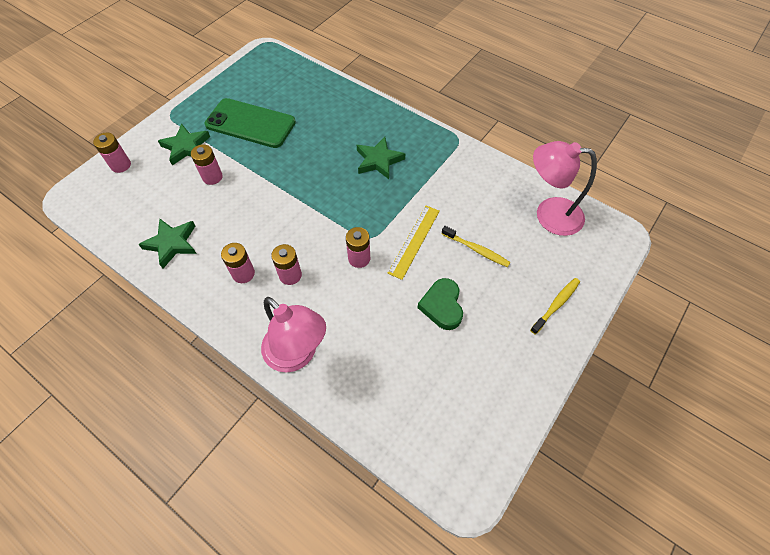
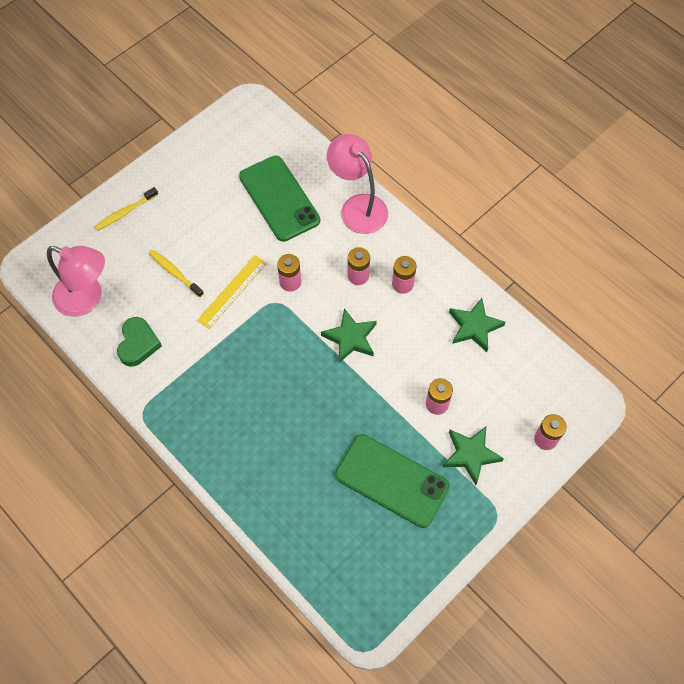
camera: 170 degrees left, 5 degrees up
green star [357,137,405,179] -> green star moved to [321,308,377,363]
green heart [418,278,463,330] -> green heart moved to [117,317,162,367]
none -> green phone [239,156,320,242]

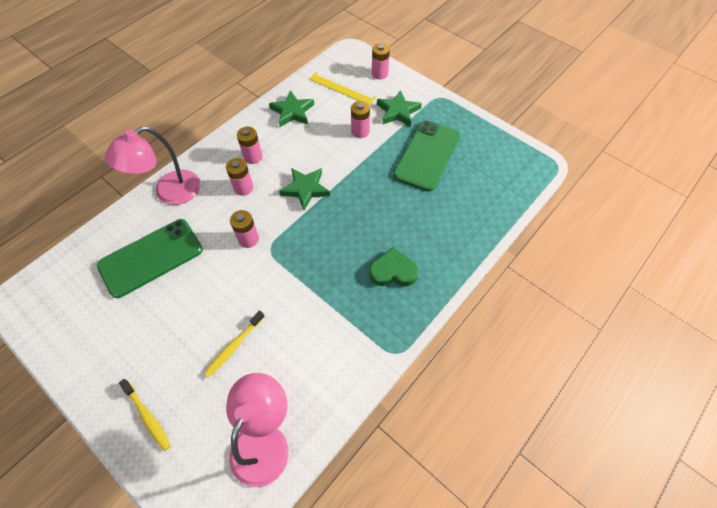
camera: 95 degrees left, 5 degrees down
green heart [117,317,162,367] -> green heart moved to [369,247,419,287]
yellow ruler [197,255,267,329] -> yellow ruler moved to [309,72,376,105]

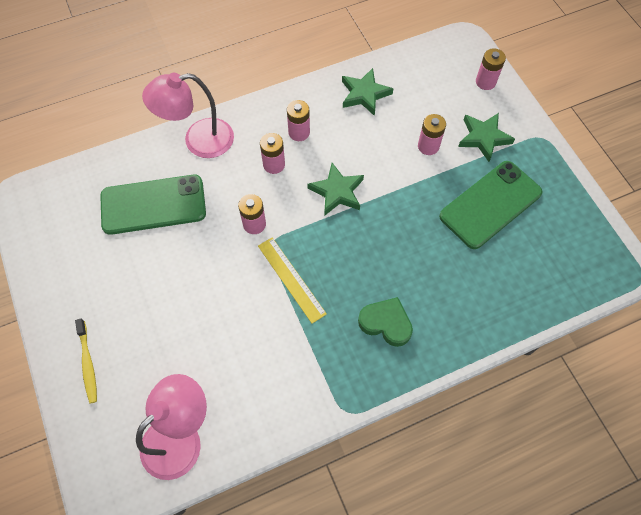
camera: 25 degrees right, 5 degrees up
yellow toothbrush [204,310,265,377] -> none
yellow ruler [309,72,376,105] -> yellow ruler moved to [258,238,327,324]

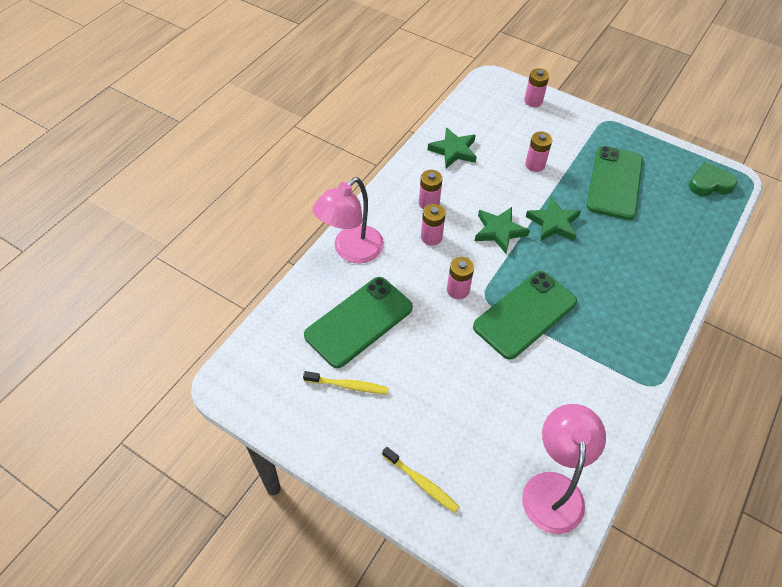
camera: 35 degrees left, 10 degrees down
yellow ruler [258,238,327,324] -> green phone [473,271,577,360]
green heart [358,297,413,347] -> green heart moved to [689,162,738,196]
green star [458,113,515,162] -> green star moved to [526,197,581,241]
none -> yellow toothbrush [303,371,389,394]

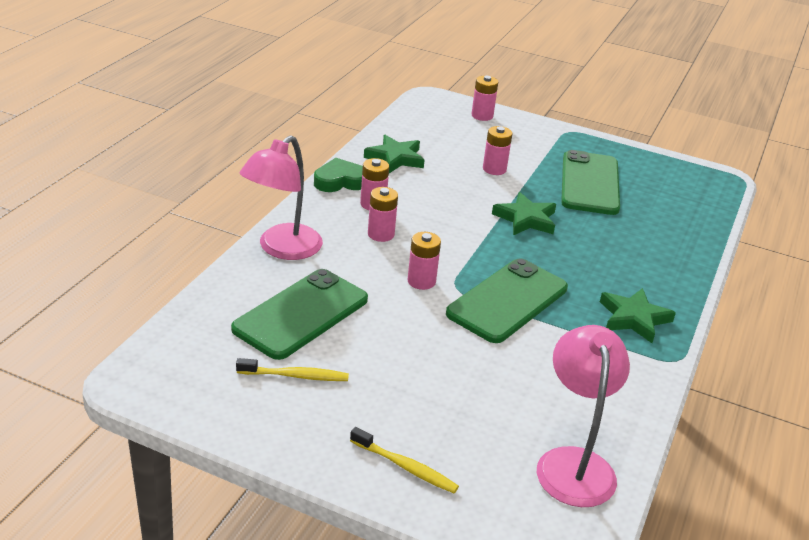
camera: 10 degrees left, 20 degrees down
green star [475,207,530,254] -> green star moved to [600,288,676,343]
green heart [689,162,738,196] -> green heart moved to [314,158,363,192]

